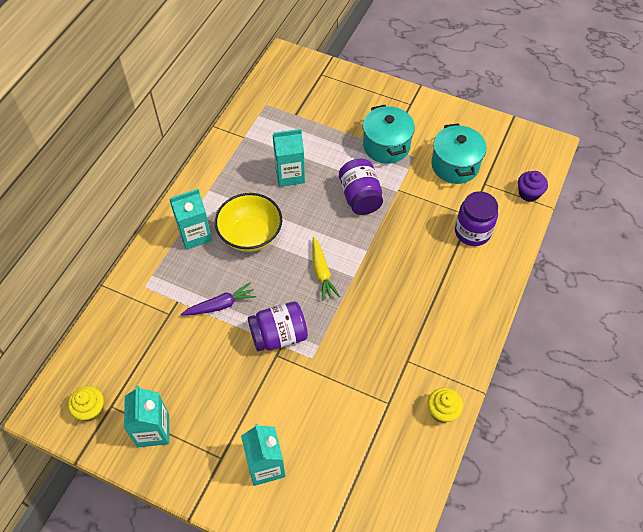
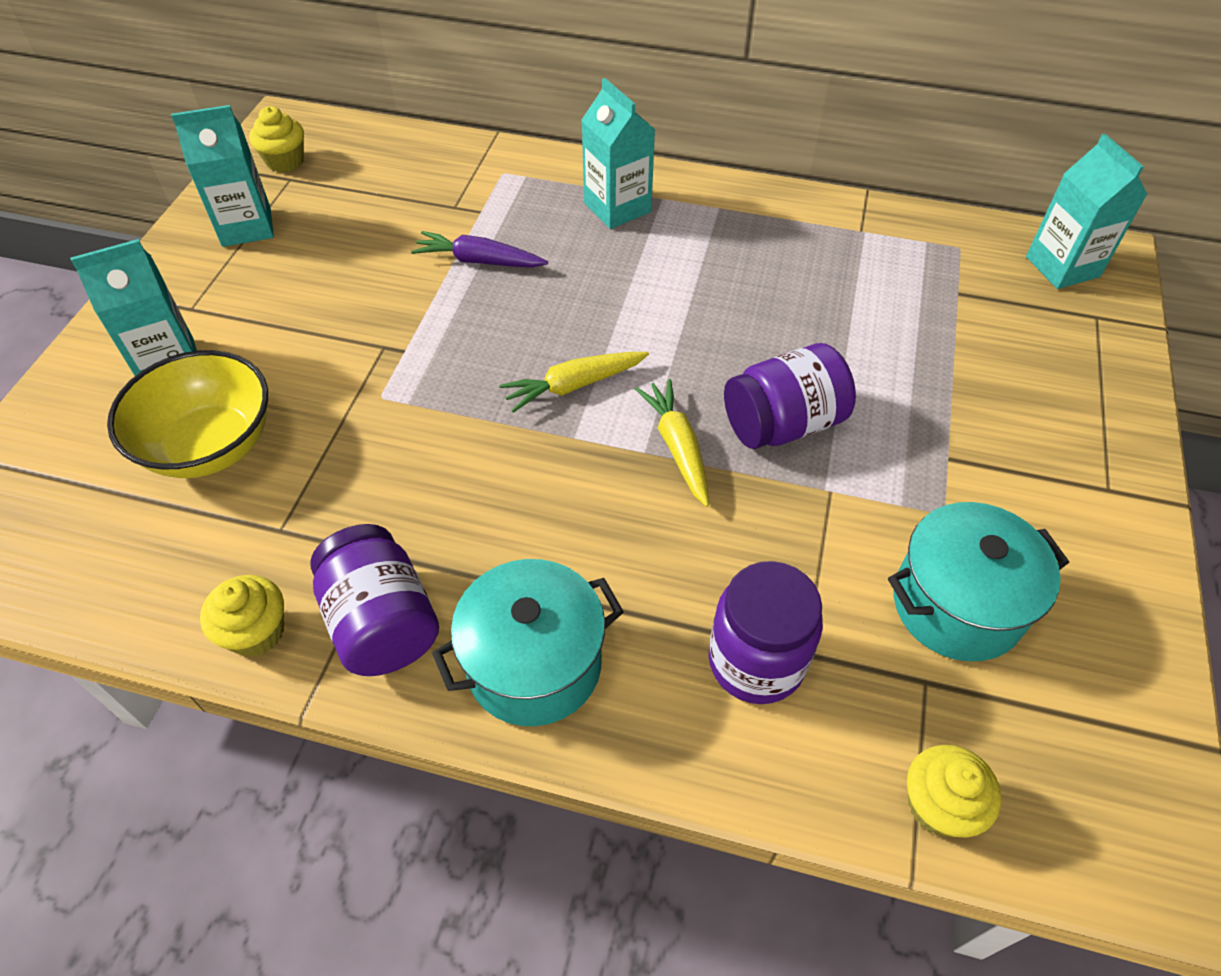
camera: 80 degrees right, 5 degrees down
purple carrot [181,282,257,316] -> purple carrot turned 135 degrees clockwise [411,231,548,267]
yellow bowl [215,193,282,252] -> yellow bowl moved to [107,350,268,478]
purple jar [248,301,308,352] -> purple jar moved to [310,524,439,676]
turquoise carton [273,129,305,187] -> turquoise carton moved to [1026,134,1148,289]
turquoise pot [363,105,415,164] -> turquoise pot moved to [432,559,624,726]
purple cupcake [518,171,548,202] -> yellow cupcake [907,745,1001,837]
none -> yellow carrot [635,379,709,507]

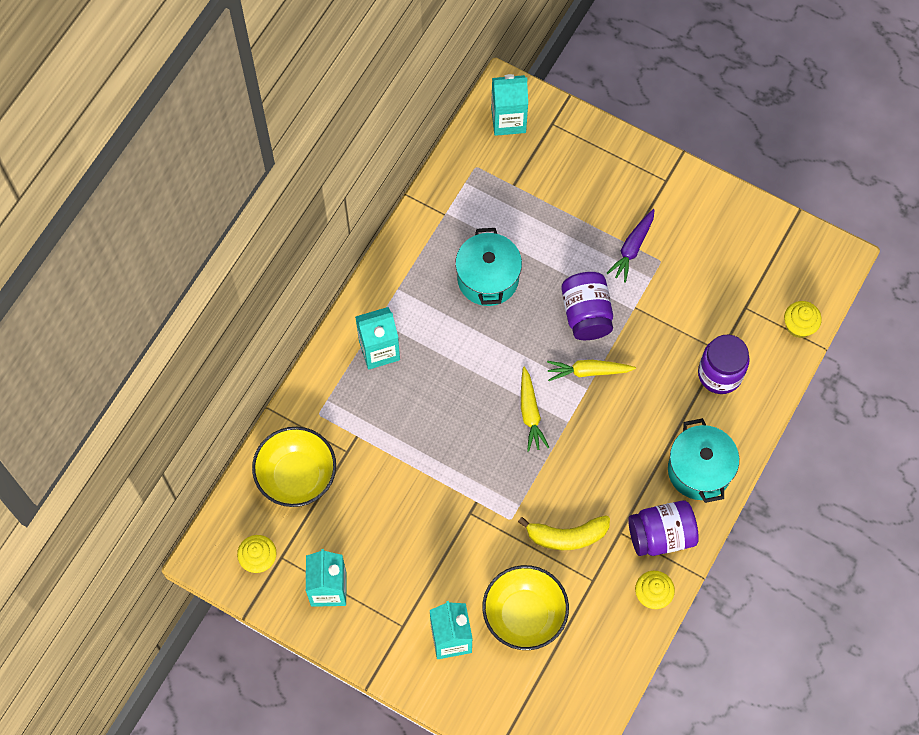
camera: 75 degrees left, 15 degrees up
purple carrot [411,231,548,267] -> purple carrot moved to [606,209,655,283]
turquoise pot [888,502,1069,661] -> turquoise pot moved to [455,228,522,306]
none -> yellow bowl [252,427,336,507]
none -> yellow banana [518,516,610,550]

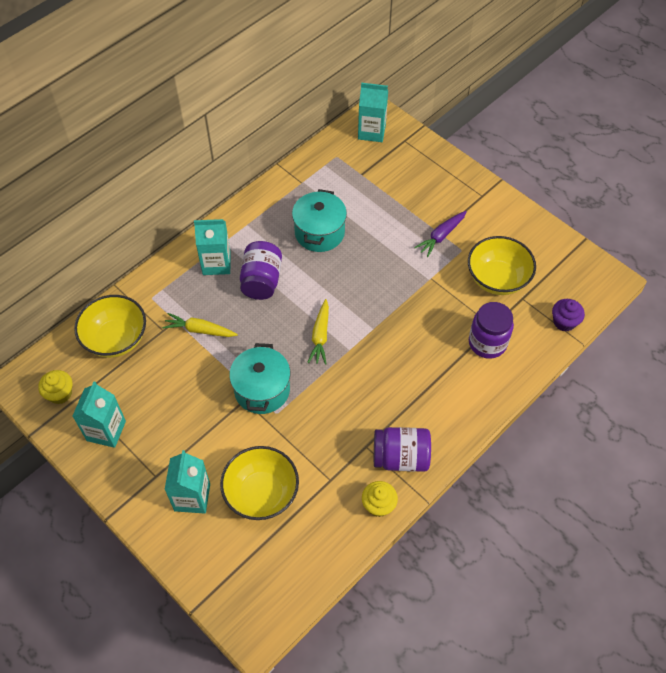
camera: 15 degrees right, 10 degrees down
yellow banana [518,516,610,550] -> none
yellow carrot [547,360,636,381] -> yellow carrot moved to [162,313,238,337]
purple jar [561,272,613,340] -> purple jar moved to [240,241,282,300]
turquoise pot [668,418,739,503] -> turquoise pot moved to [229,343,290,414]
yellow cupcake [784,301,822,338] -> purple cupcake [552,299,585,332]
none -> yellow bowl [468,236,536,295]

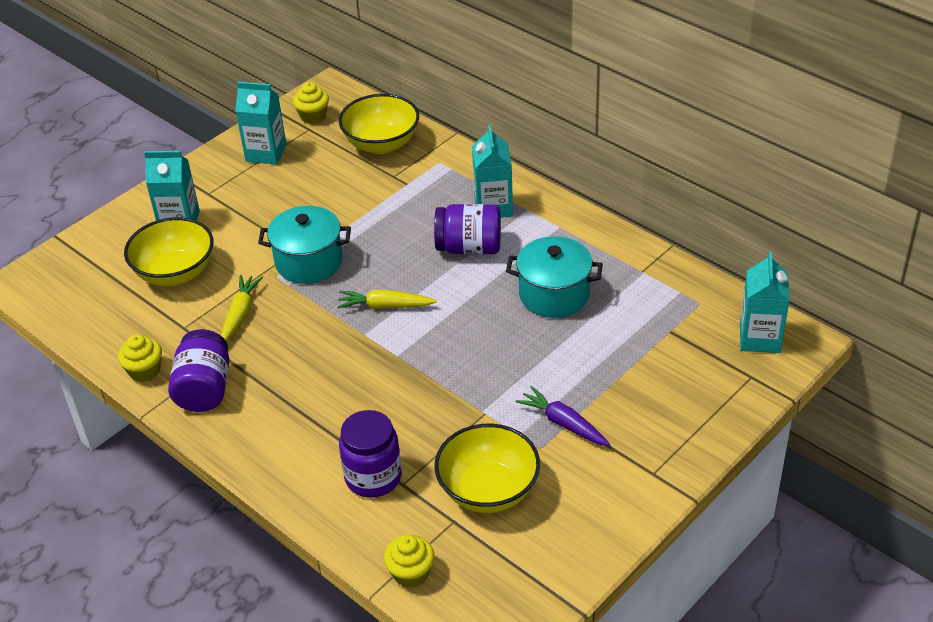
camera: 90 degrees right, 15 degrees down
yellow carrot [162,313,238,337] -> yellow carrot moved to [221,275,263,342]
purple cupcake [552,299,585,332] -> yellow cupcake [384,535,435,588]

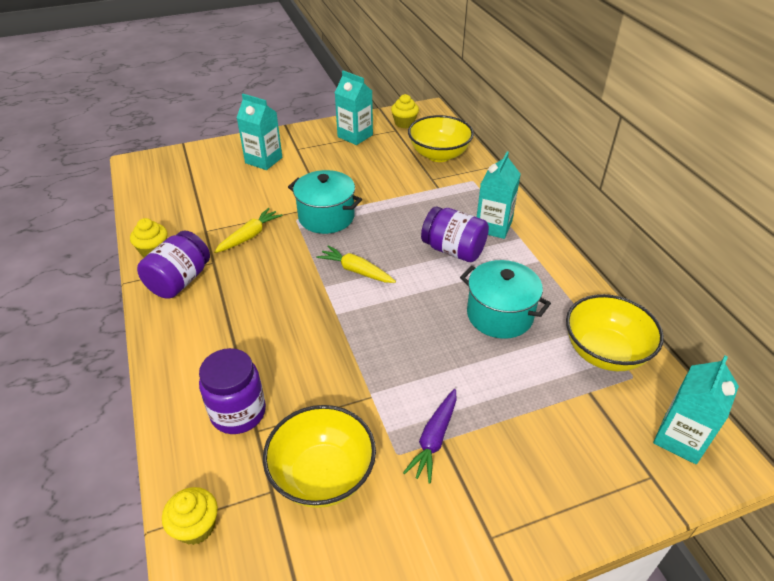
camera: 25 degrees right, 0 degrees up
yellow bowl [124,217,213,286] -> yellow bowl moved to [566,294,664,371]
purple carrot [516,386,610,446] -> purple carrot turned 135 degrees counterclockwise [403,389,457,484]

